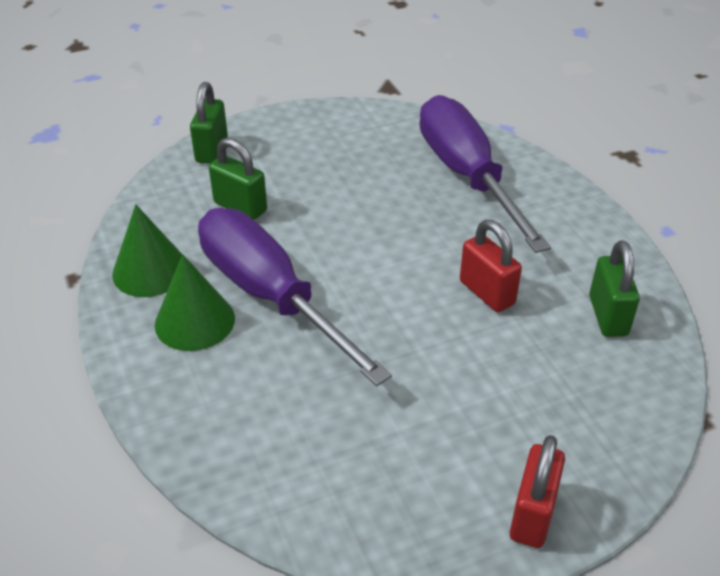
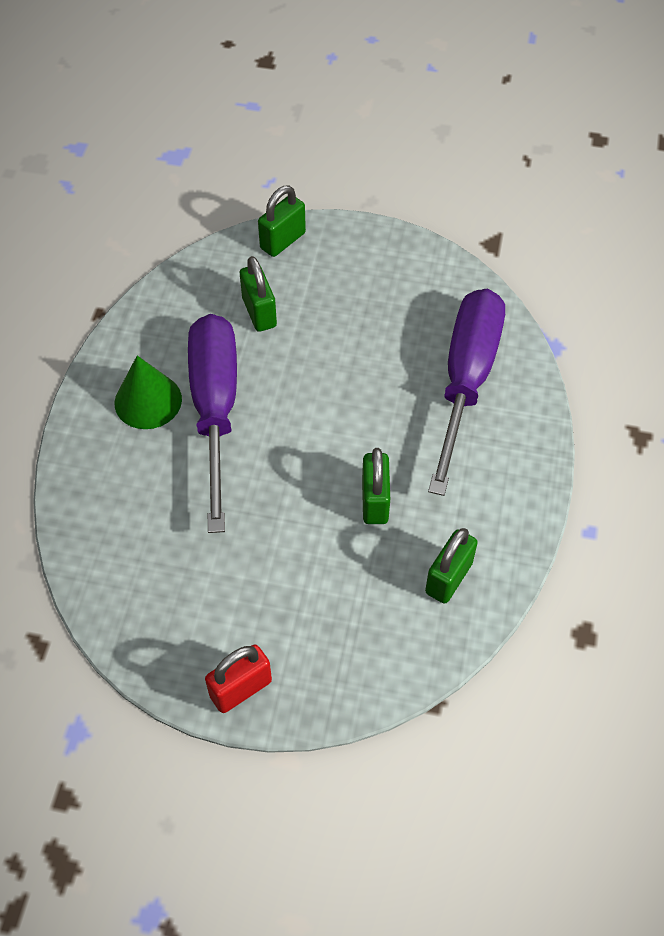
camera: 35 degrees right, 15 degrees up
green cone [112,204,182,297] -> none
red padlock [460,220,522,312] -> green padlock [362,448,390,524]

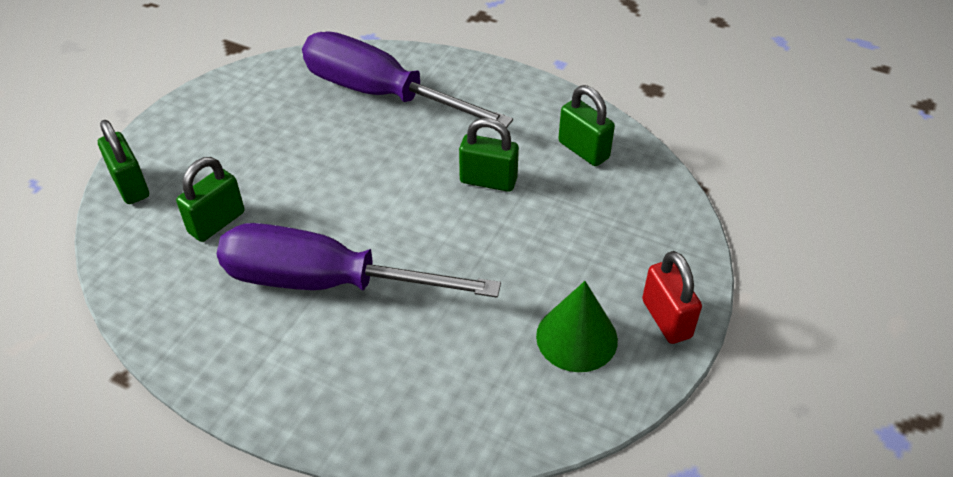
camera: 75 degrees left, 10 degrees down
green cone [115,355,182,429] -> green cone moved to [536,281,618,372]
green padlock [240,256,277,332] -> green padlock turned 45 degrees counterclockwise [176,157,244,242]

